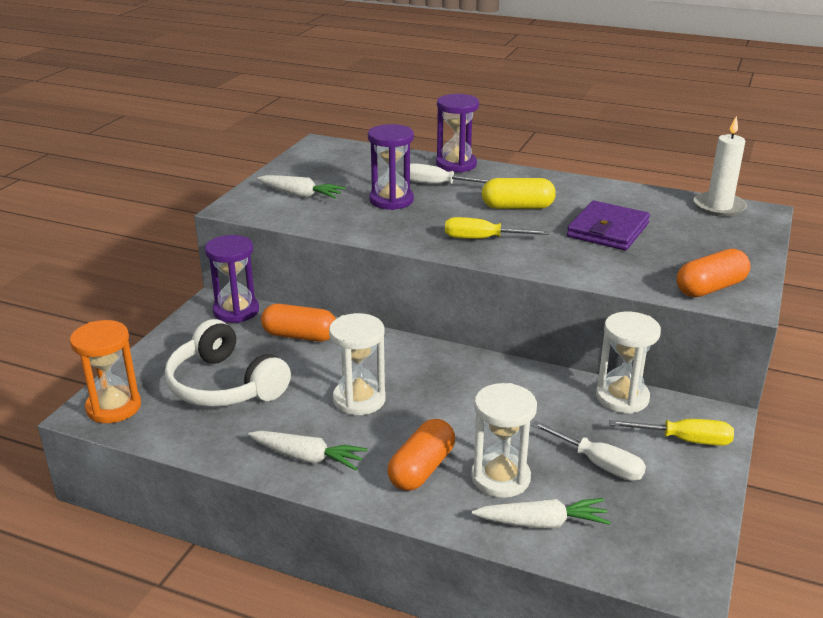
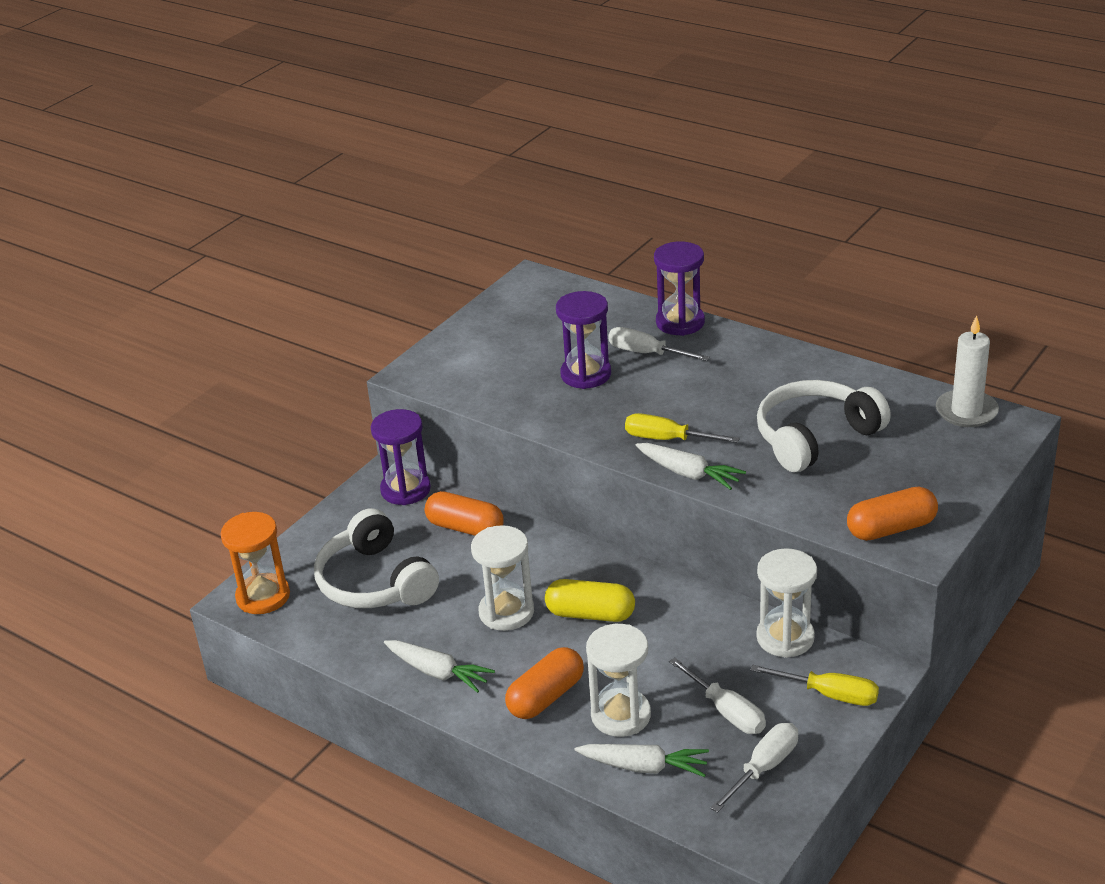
camera: 15 degrees right, 5 degrees up
white carrot [257,175,346,198] -> white carrot moved to [636,443,746,490]
yellow capsule [482,178,556,209] -> yellow capsule moved to [545,579,635,622]
purple wallet [567,201,650,250] -> white headphones [757,380,891,472]
none -> white screwdriver [710,723,798,813]

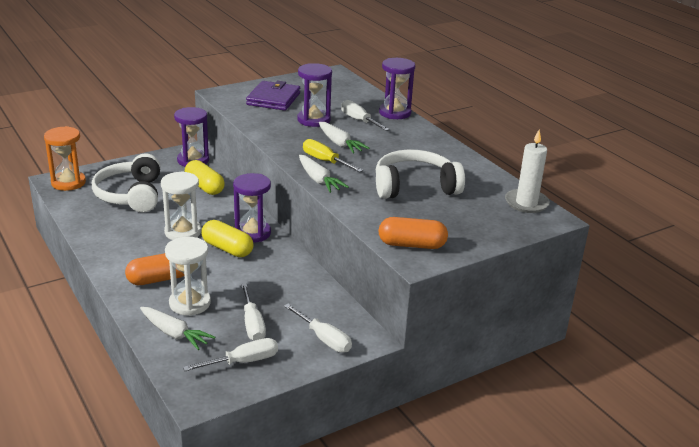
camera: 20 degrees right, 5 degrees down
white carrot [384,640,495,693] -> white carrot moved to [319,122,369,154]
orange capsule [425,491,504,536] -> yellow capsule [185,160,225,195]
yellow screwdriver [750,665,879,706] -> white screwdriver [284,304,352,353]
white hourglass [756,548,817,658] -> none
none -> purple hourglass [233,173,271,243]
none -> purple wallet [246,81,300,111]

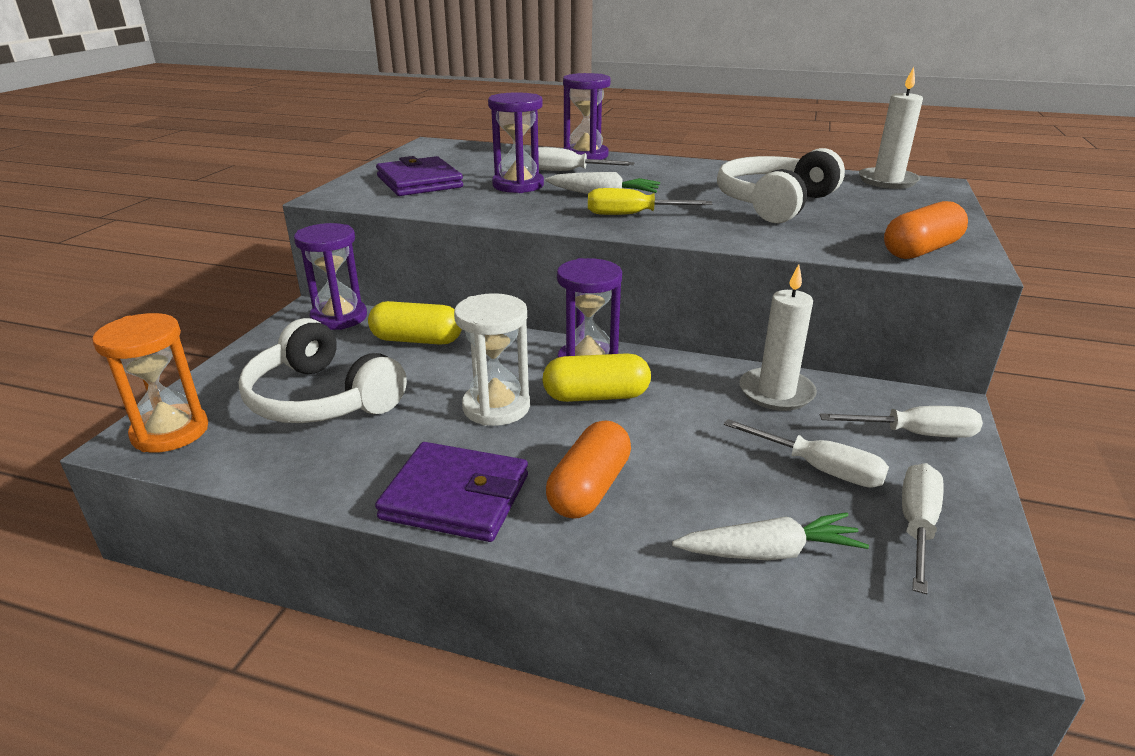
camera: 40 degrees left, 0 degrees up
white hourglass [165,237,211,316] -> none
white carrot [299,155,349,193] -> none
none -> purple wallet [375,442,528,542]
none -> white candle [739,264,817,411]

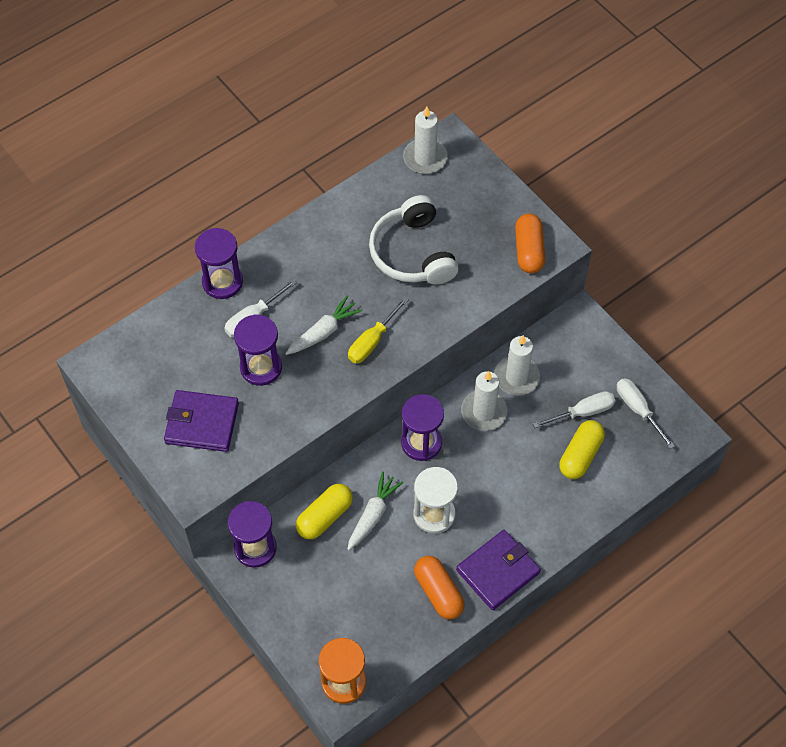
camera: 55 degrees left, 30 degrees up
white headphones [238,318,407,423] -> none
yellow capsule [542,353,651,402] -> yellow capsule moved to [559,420,605,479]
orange capsule [546,420,631,519] -> orange capsule moved to [414,556,465,620]
white carrot [672,512,869,560] -> white carrot moved to [347,472,403,550]
white screwdriver [819,406,983,438] -> none
none -> white candle [461,371,508,431]

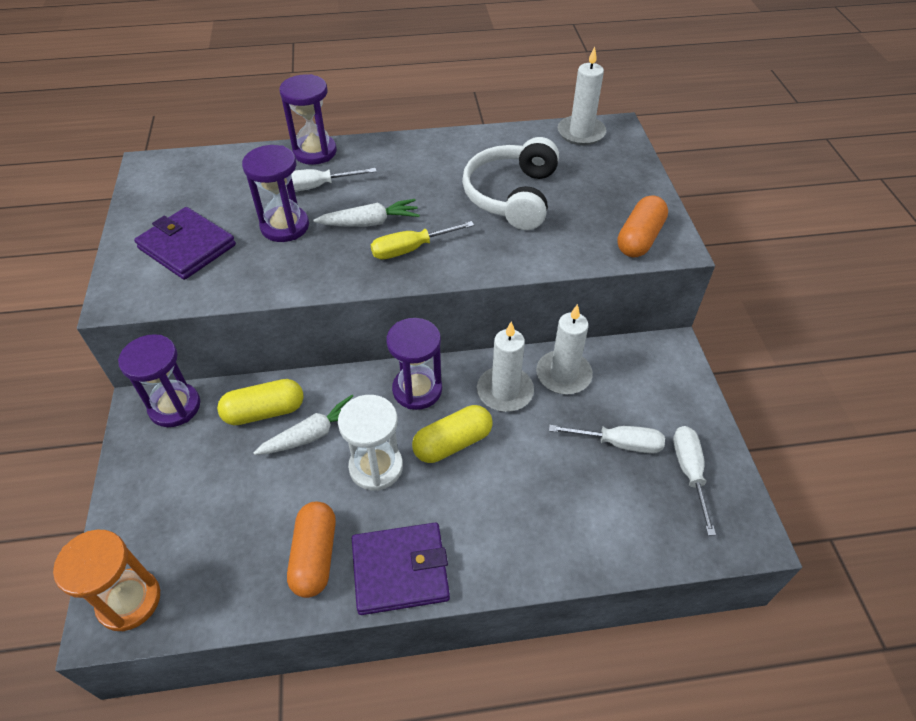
camera: 30 degrees right, 10 degrees down
yellow capsule [559,420,605,479] -> yellow capsule moved to [412,405,493,463]

